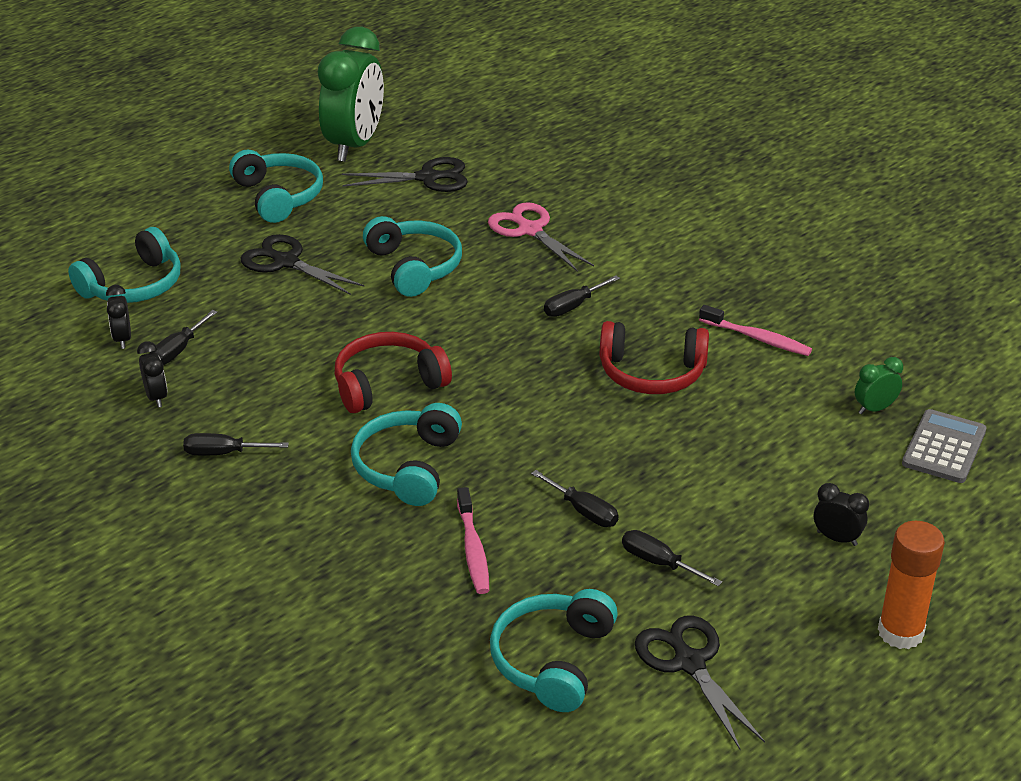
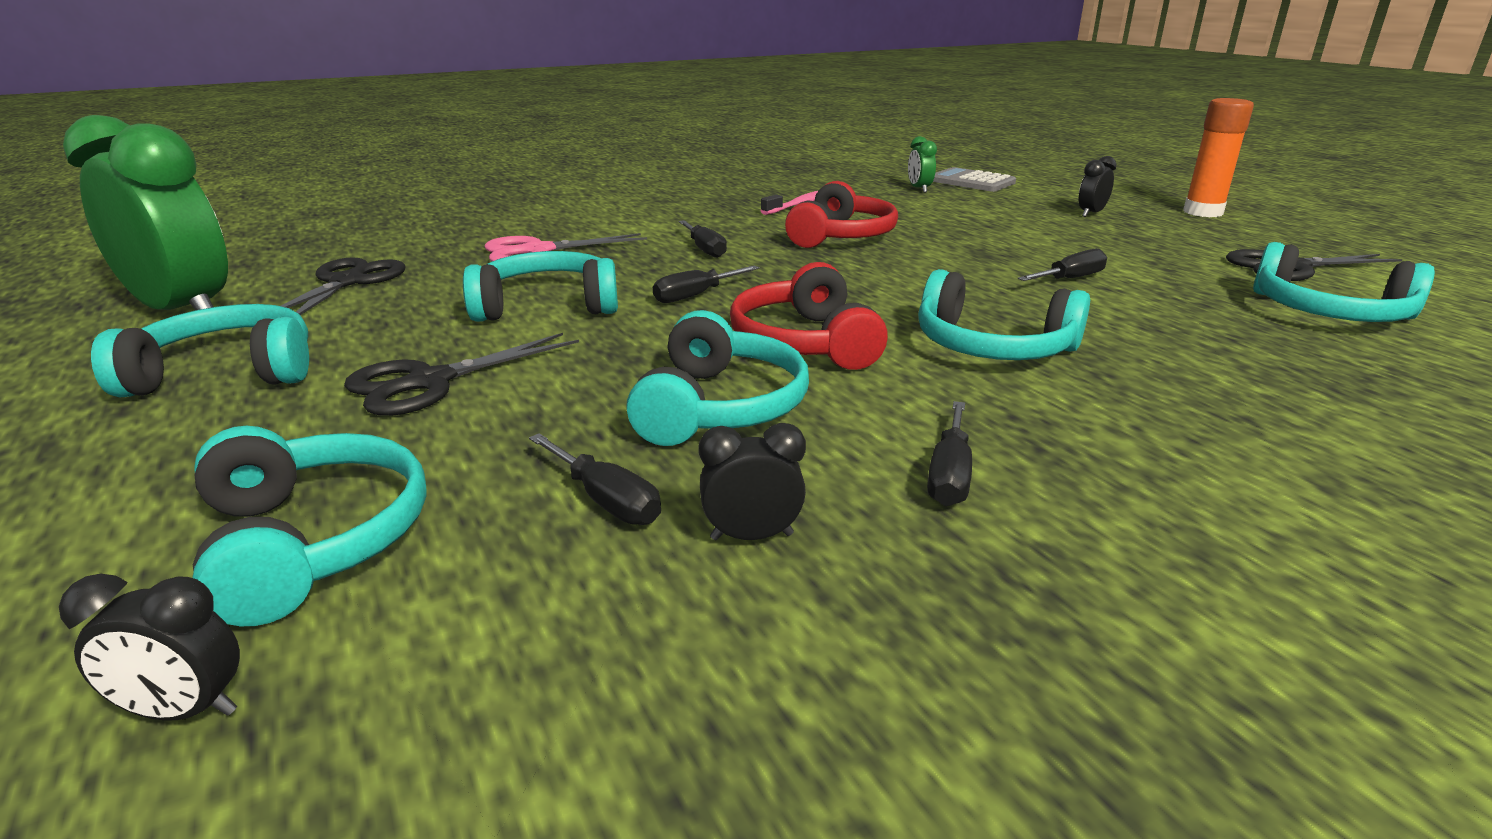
camera: 75 degrees left, 10 degrees down
black clock [106,285,131,349] -> black clock moved to [59,574,240,721]
pink toothbrush [457,487,489,594] -> none
black screwdriver [622,530,722,586] -> black screwdriver moved to [653,266,759,303]
none -> turquoise headphones [626,310,809,446]

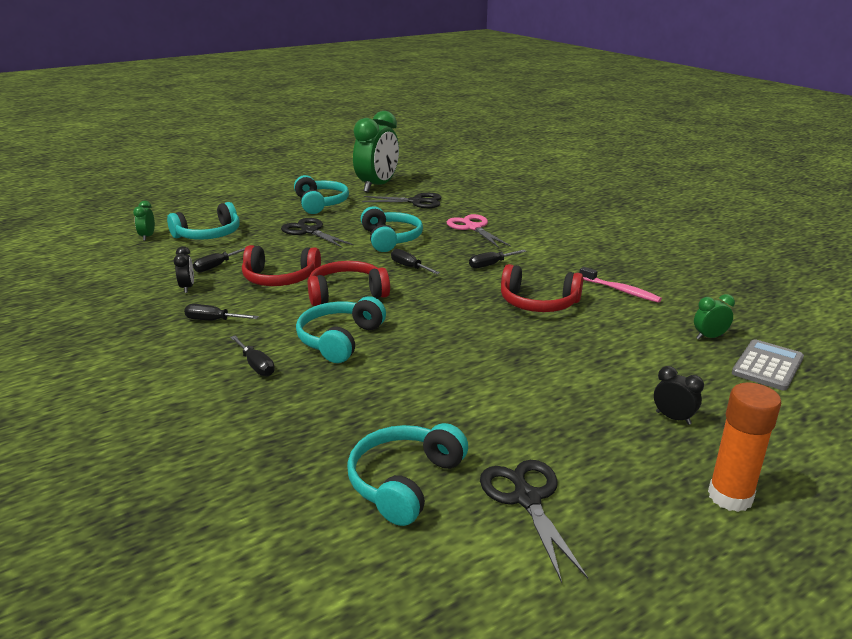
camera: 85 degrees right, 0 degrees up
black clock [59,574,240,721] -> green clock [133,201,155,241]
turquoise headphones [626,310,809,446] -> red headphones [242,245,321,286]
black screwdriver [1018,248,1107,281] -> black screwdriver moved to [230,336,275,376]

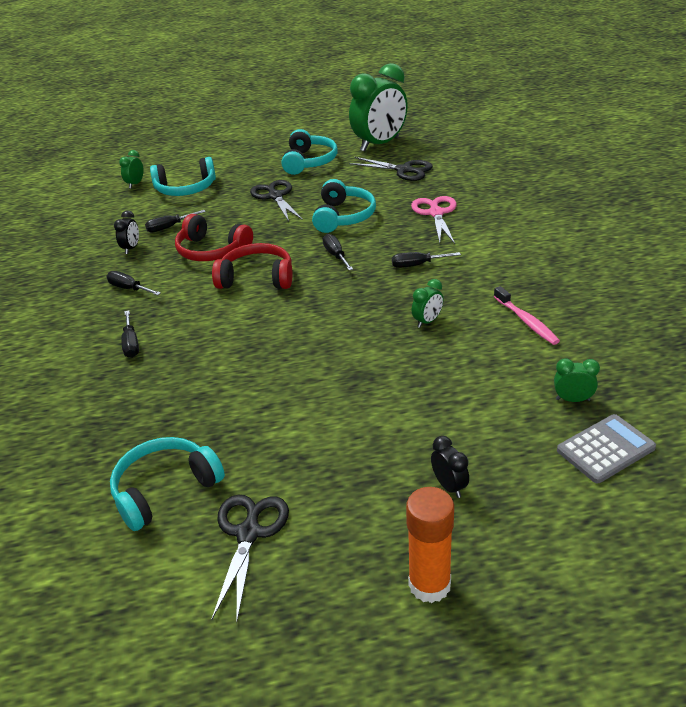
camera: 25 degrees right, 10 degrees up
turquoise headphones [296,296,386,363] -> none
red headphones [501,264,583,312] -> green clock [412,279,443,328]

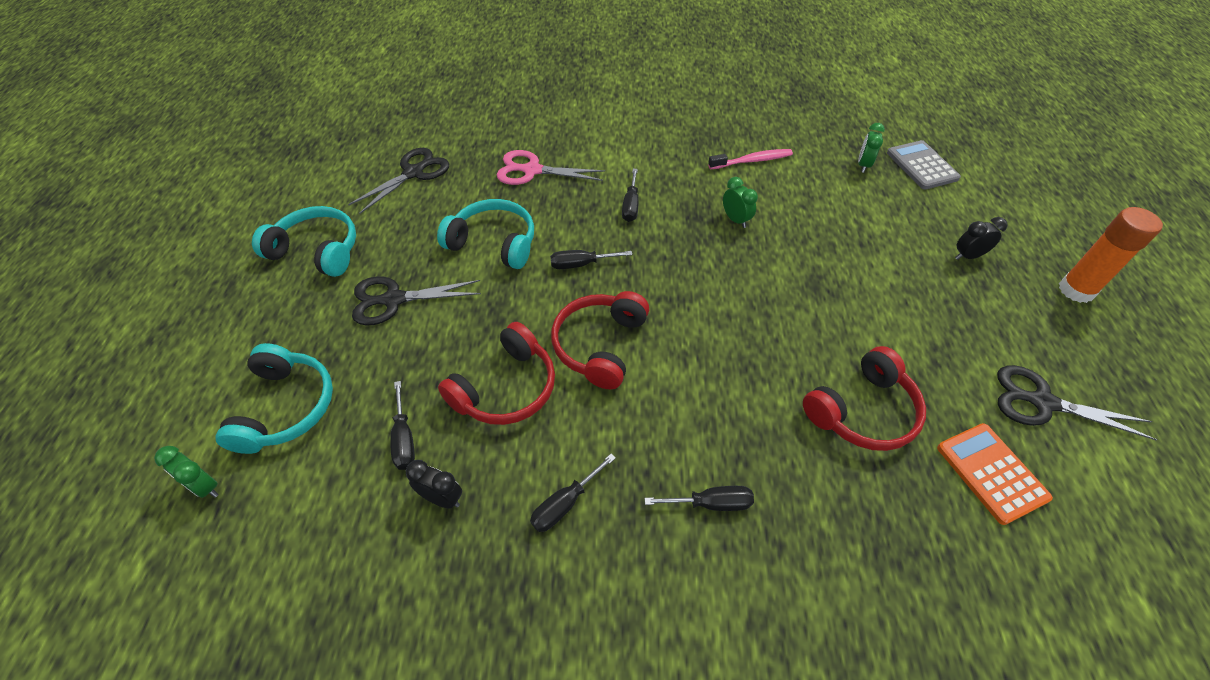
camera: 80 degrees left, 15 degrees up
turquoise headphones [110,437,225,531] -> orange calculator [937,423,1053,525]
green clock [349,63,408,152] -> none
none -> red headphones [803,346,926,451]

